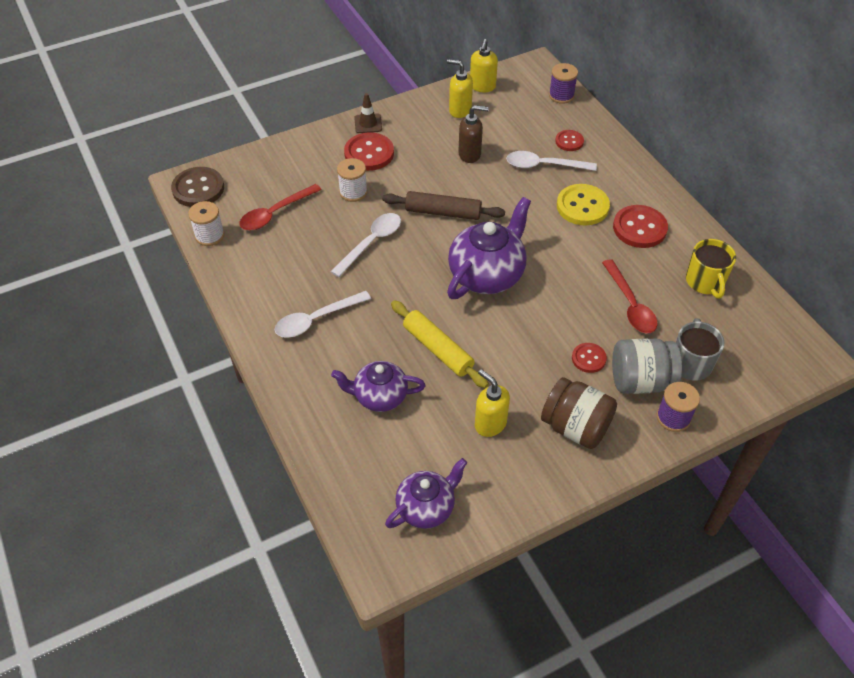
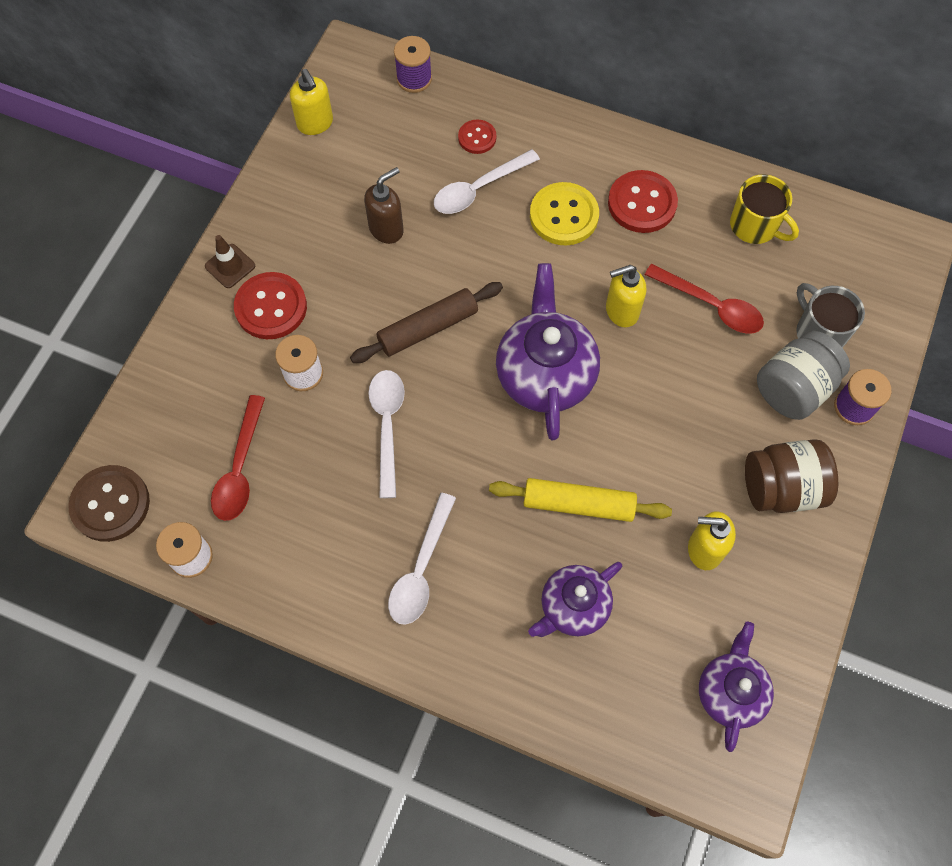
camera: 40 degrees left, 15 degrees up
yellow soap dispenser [447,59,473,118] -> yellow soap dispenser moved to [606,265,646,327]
red button [572,343,607,373] -> none

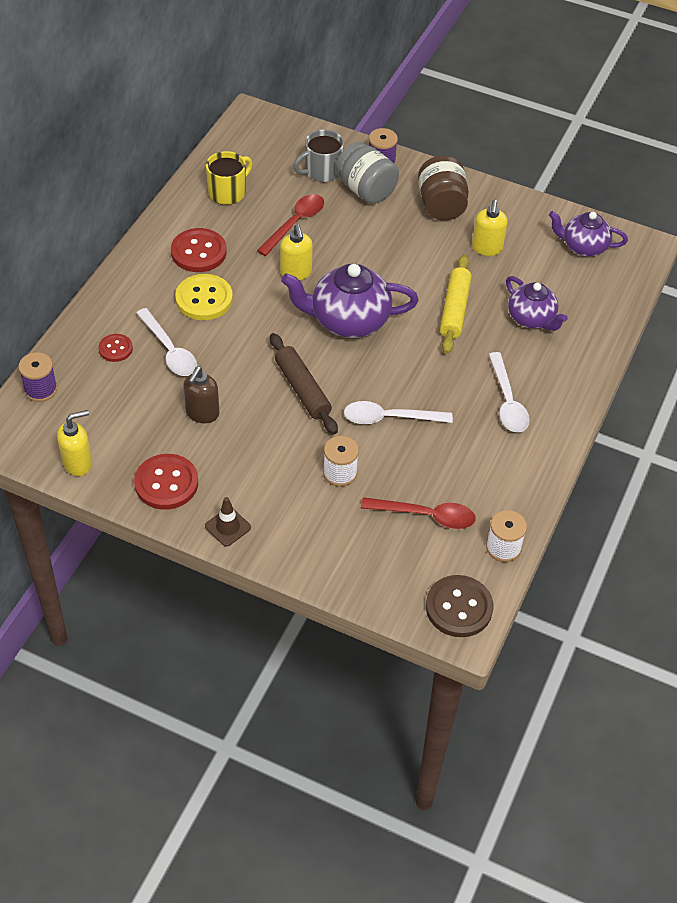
camera: 90 degrees left, 15 degrees down
red button [234,272,307,339] -> red button moved to [134,454,198,510]
brown soap dispenser [364,167,404,244] -> brown soap dispenser turned 120 degrees counterclockwise [183,367,219,423]
white spoon [388,493,456,625] -> white spoon turned 60 degrees clockwise [488,352,530,432]

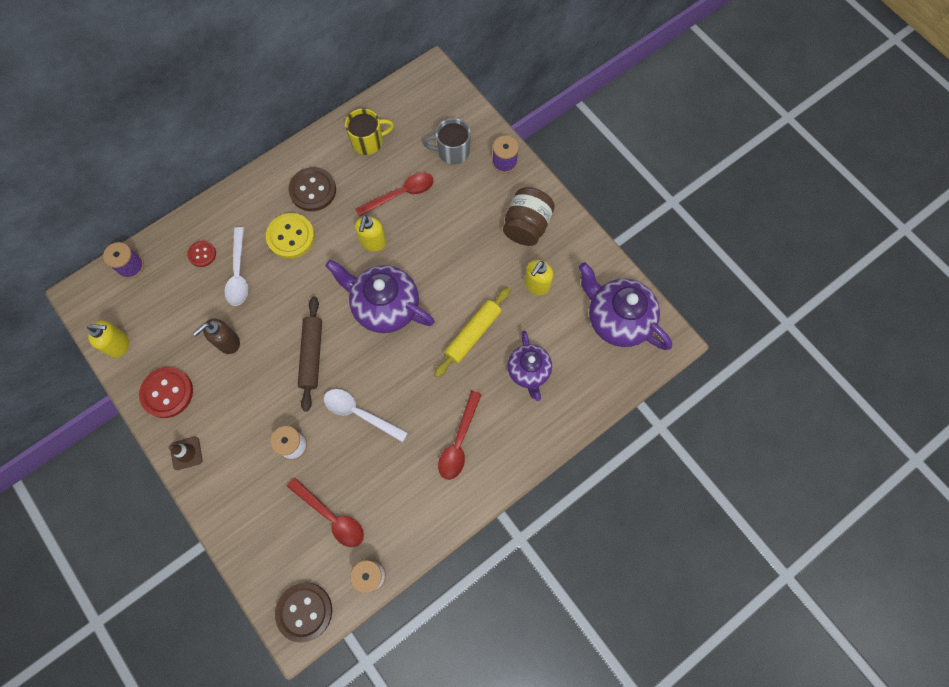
camera: 30 degrees right, 20 degrees up
red button [171,228,227,272] -> brown button [288,167,336,211]
grey jar [336,142,399,204] -> none
white spoon [488,352,530,432] -> red spoon [438,391,482,480]
purple teapot [549,211,628,257] -> purple teapot [578,262,672,350], size x1.58

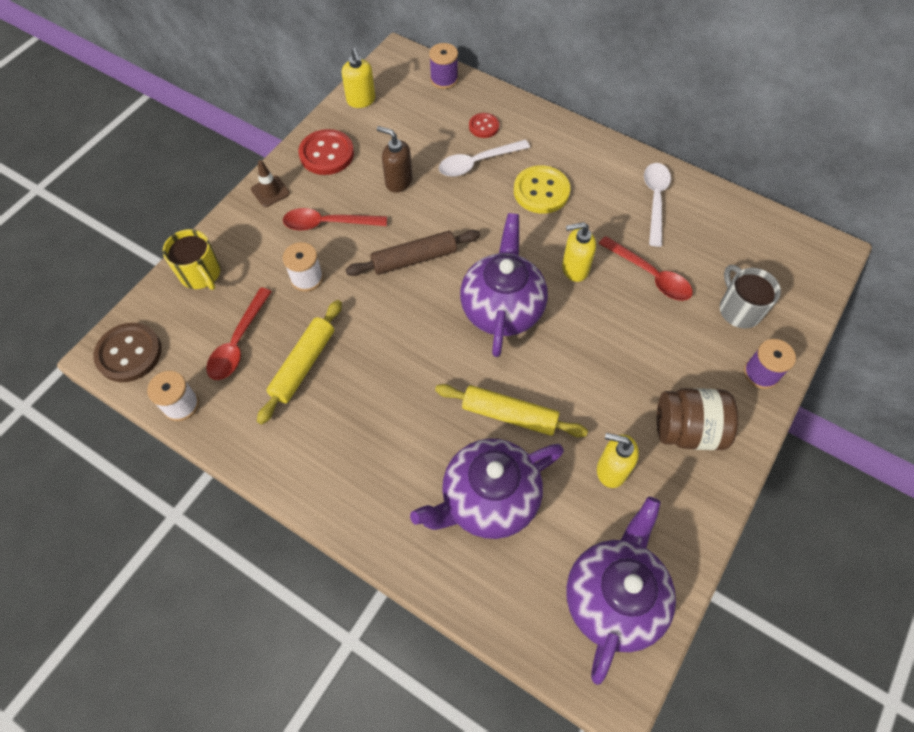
camera: 70 degrees right, 10 degrees down
brown button [288,167,336,211] -> none
white spoon [324,389,408,442] -> white spoon moved to [644,163,671,247]
yellow mug [345,109,394,155] -> yellow mug moved to [163,229,220,290]
red spoon [438,391,482,480] -> red spoon moved to [283,208,387,231]
purple teapot [507,331,552,401] -> purple teapot [410,438,564,539], size x1.58
none -> yellow rolling pin [257,300,342,425]

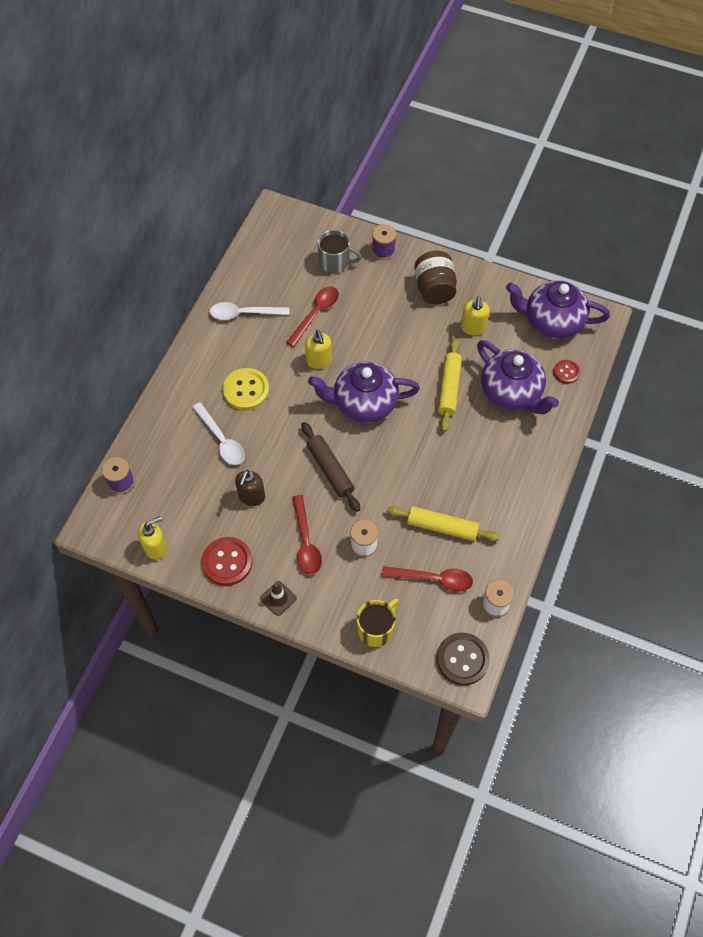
camera: 100 degrees left, 0 degrees up
red button [469,113,499,138] -> red button moved to [553,360,580,384]
grey mug [720,265,781,328] -> grey mug turned 135 degrees counterclockwise [317,230,362,273]

